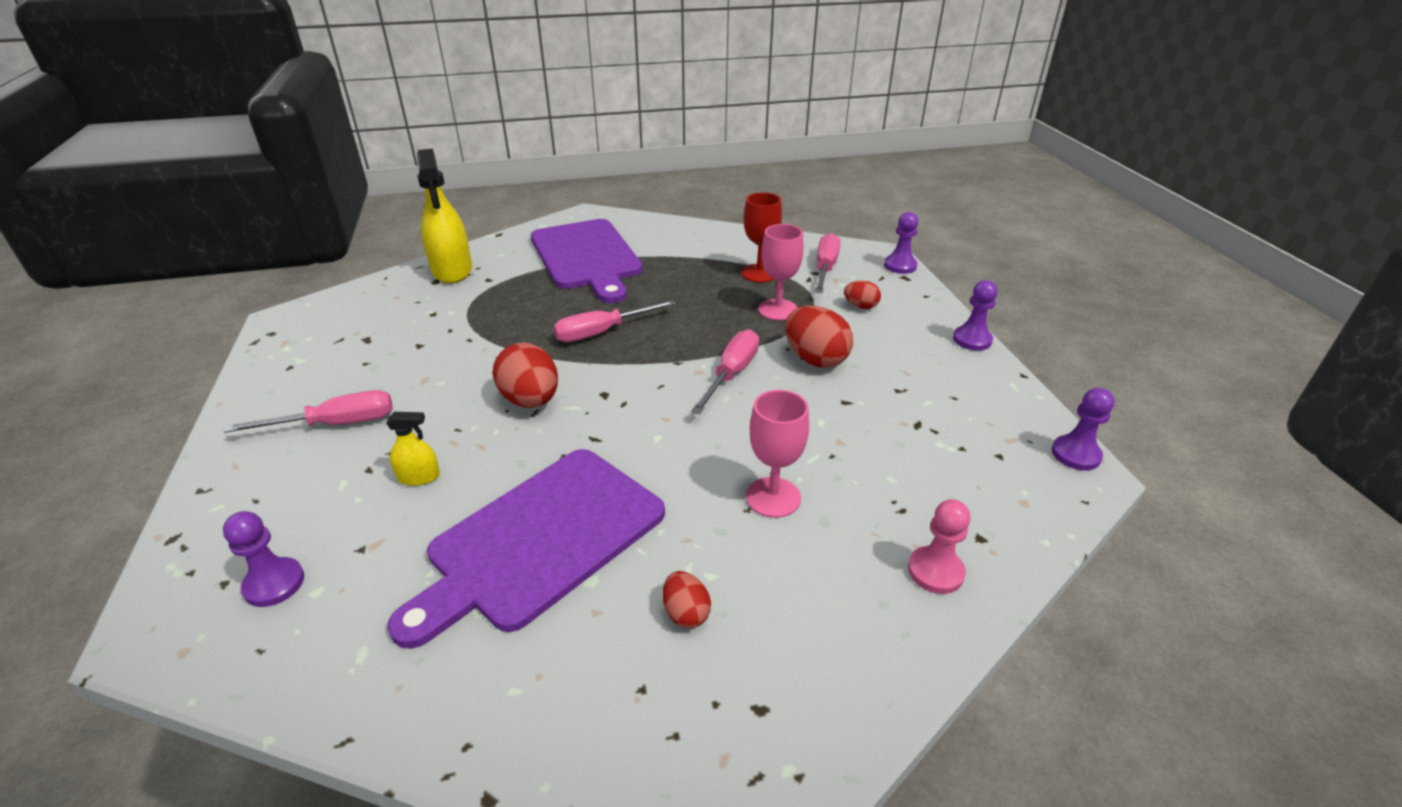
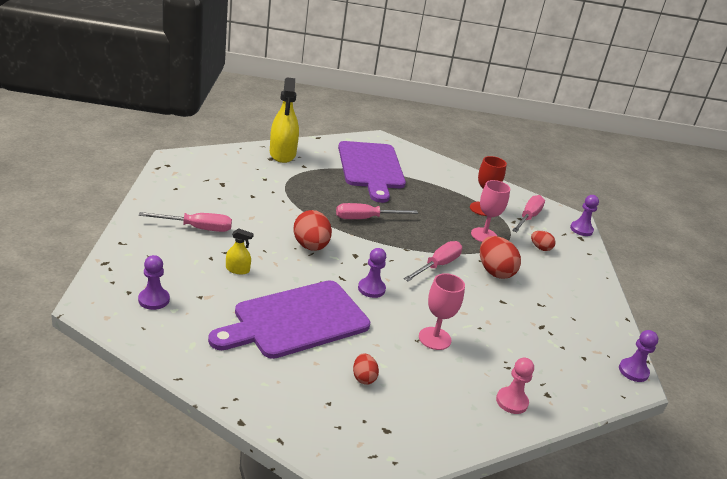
camera: 10 degrees right, 5 degrees down
purple pawn [953,280,998,351] -> purple pawn moved to [358,248,386,298]

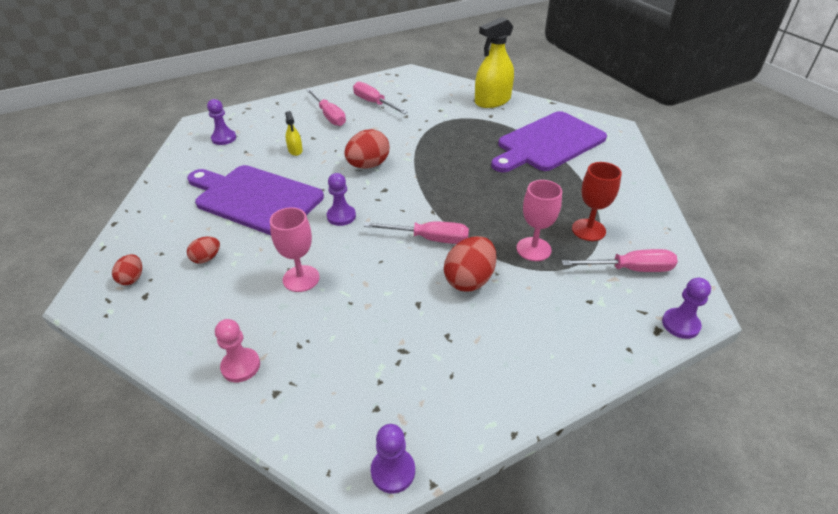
camera: 65 degrees right, 10 degrees up
pink screwdriver [336,203,418,219] -> pink screwdriver moved to [353,81,408,114]
red egg [531,231,556,251] -> red egg moved to [112,254,142,285]

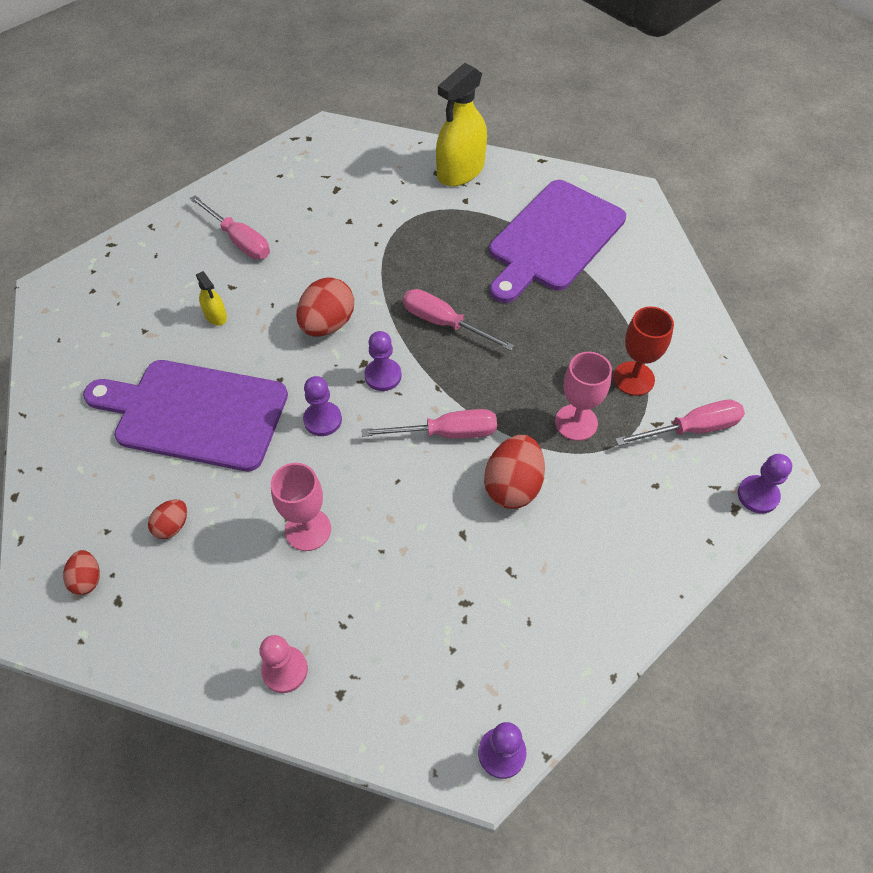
camera: 15 degrees left, 15 degrees up
purple pawn [207,99,236,145] -> purple pawn moved to [364,331,401,391]
pink screwdriver [353,81,408,114] -> pink screwdriver moved to [403,289,514,351]

